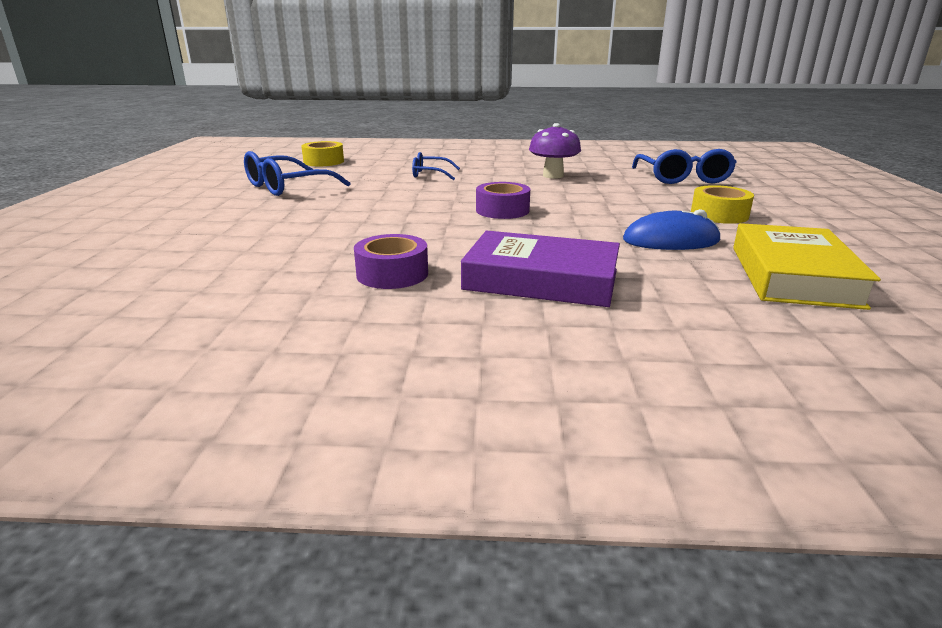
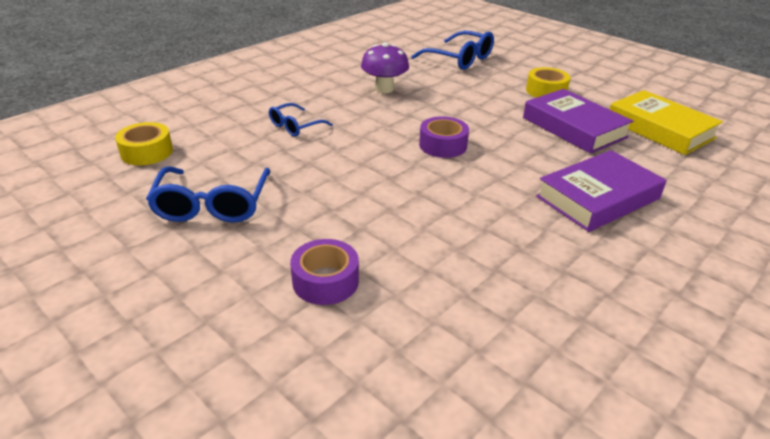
camera: 50 degrees left, 10 degrees up
purple tape [354,234,428,289] -> purple tape moved to [290,239,359,305]
blue mouse [623,209,720,250] -> purple book [523,89,633,154]

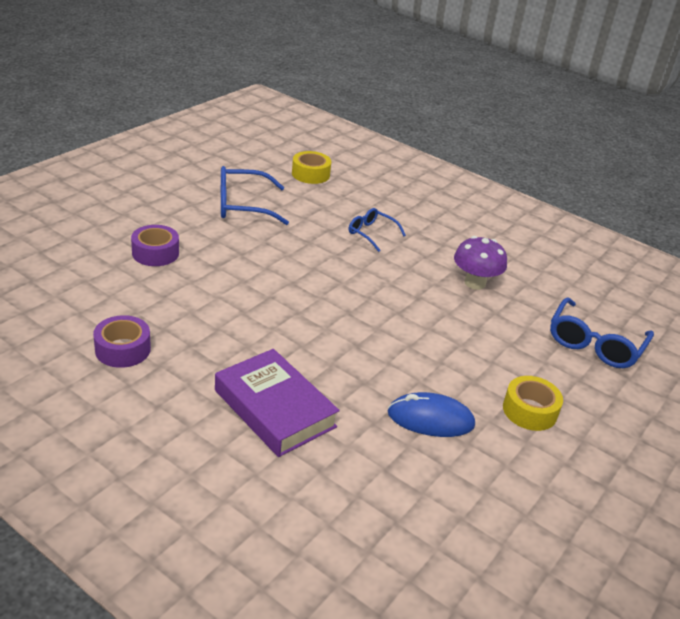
camera: 80 degrees right, 0 degrees up
purple tape [419,116,469,158] -> purple tape moved to [93,315,151,368]
purple book [523,89,633,154] -> blue mouse [387,392,475,437]
yellow book [610,90,723,155] -> none

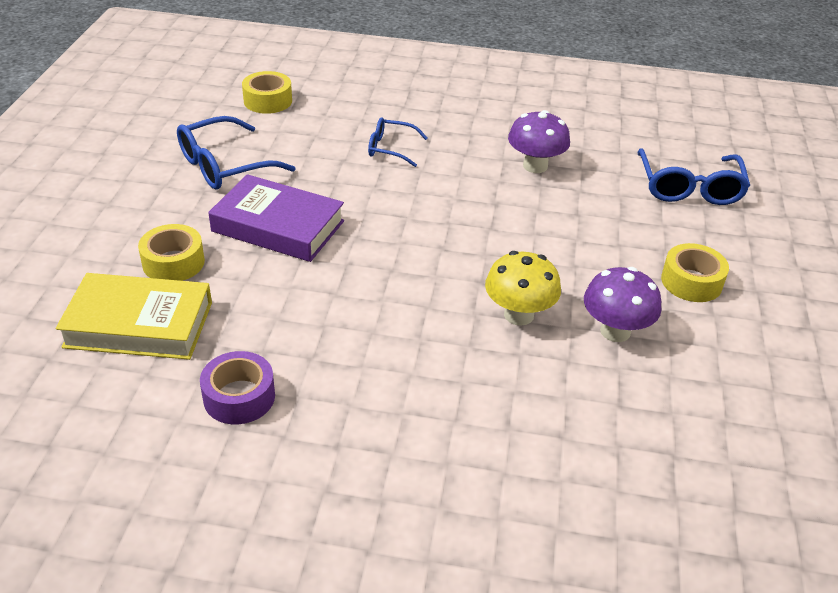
camera: 25 degrees left, 5 degrees up
purple tape [131,225,179,266] -> yellow tape [138,224,205,281]
purple book [215,349,340,457] -> purple book moved to [208,174,344,262]
blue mouse [387,392,475,437] -> purple mushroom [584,267,661,342]
none -> yellow book [56,273,212,360]
none -> yellow mushroom [485,251,561,326]

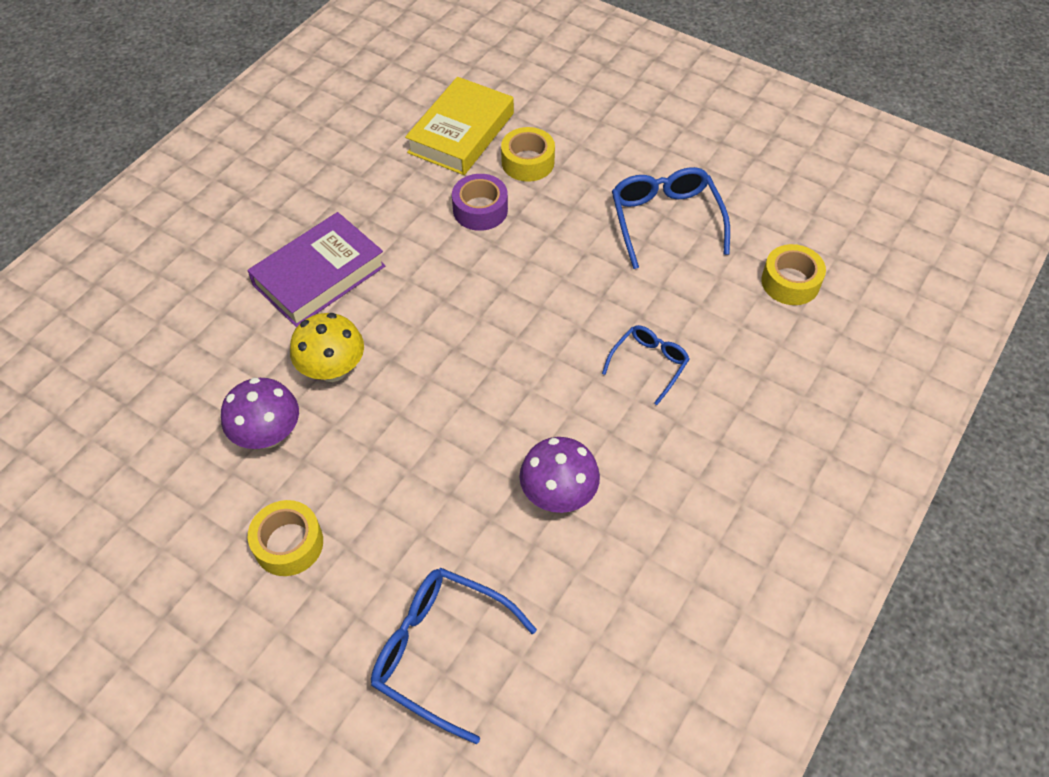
camera: 115 degrees right, 15 degrees up
purple tape [200,351,275,424] -> purple tape moved to [452,174,508,231]
purple book [208,174,344,262] -> purple book moved to [247,212,386,327]

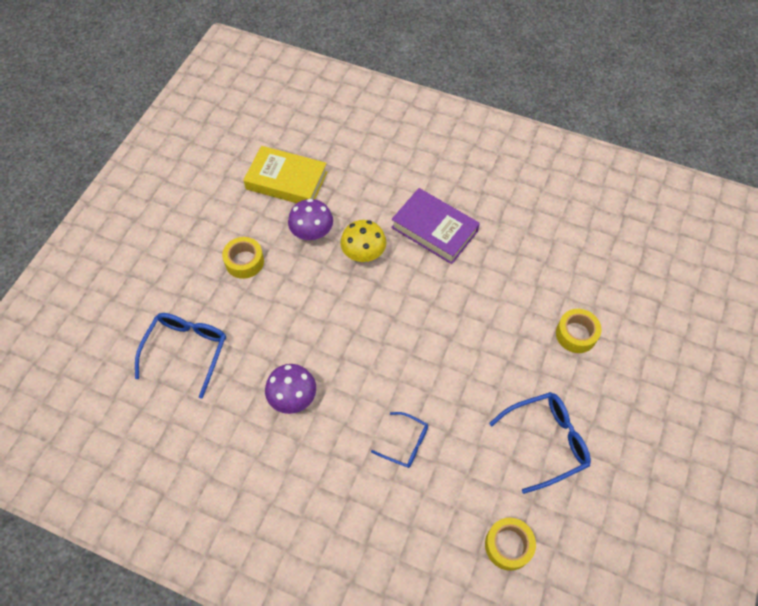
camera: 80 degrees right, 5 degrees up
yellow book [405,77,514,175] -> yellow book moved to [244,146,327,203]
purple tape [452,174,508,231] -> none

